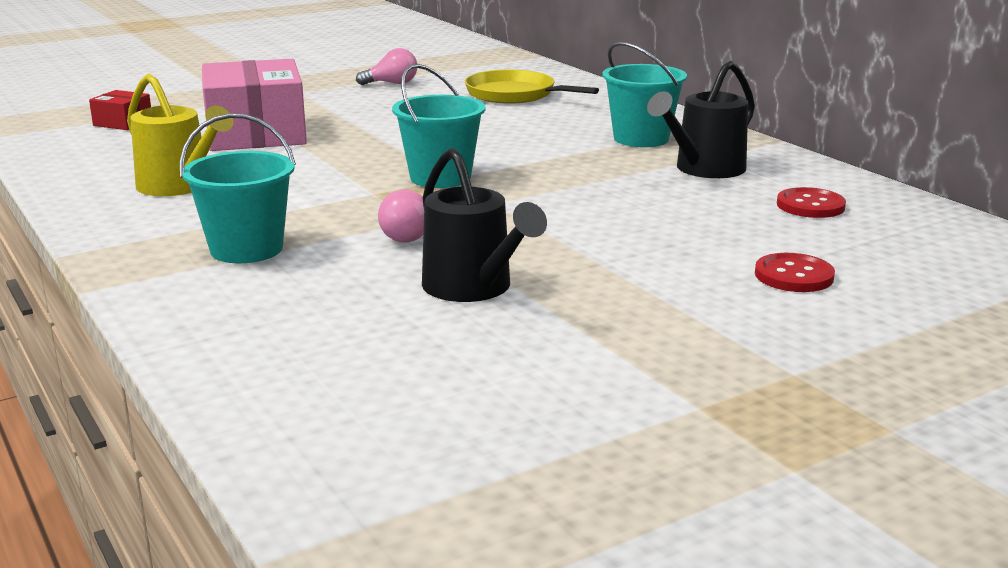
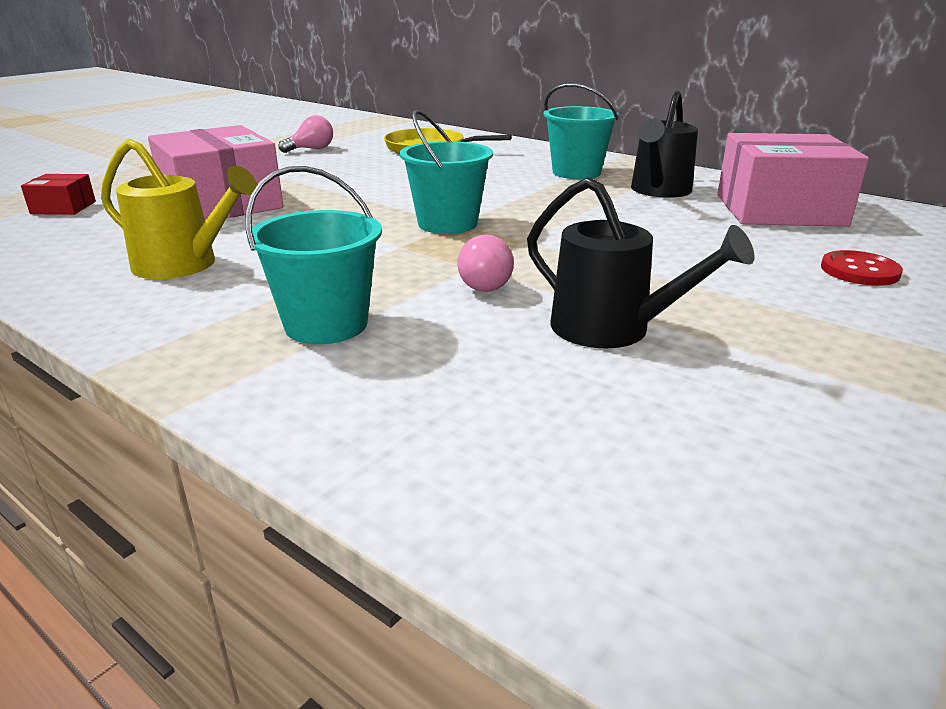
camera: 20 degrees left, 5 degrees up
red button [777,187,846,218] -> pink box [717,133,869,227]

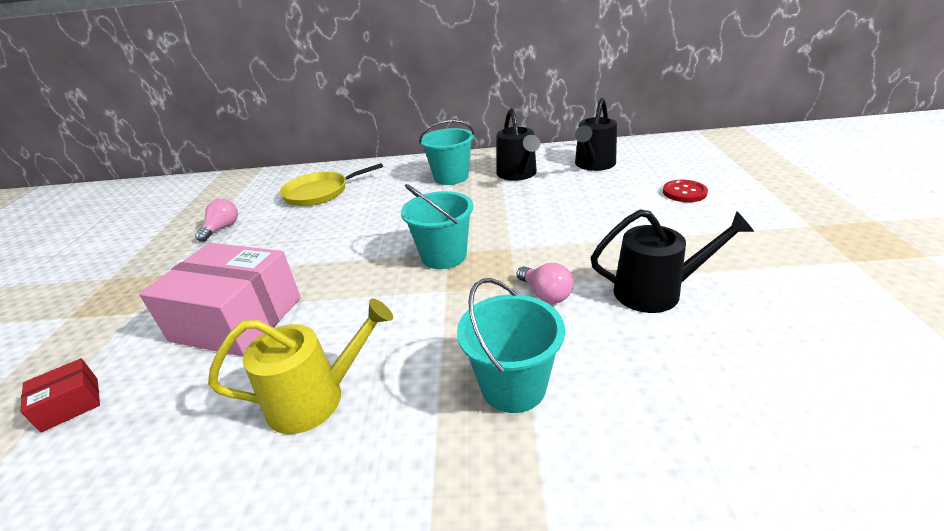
camera: 35 degrees left, 5 degrees up
pink box [717,133,869,227] -> black watering can [575,98,617,171]

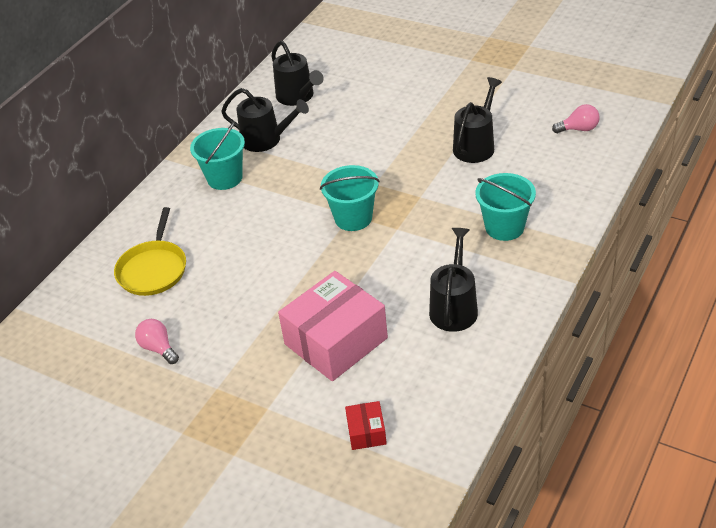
camera: 60 degrees left, 10 degrees up
yellow watering can [208,299,393,434] -> black watering can [429,228,478,332]
pink light bulb [516,263,574,304] -> pink light bulb moved to [552,104,600,133]
red button [663,180,708,202] -> none

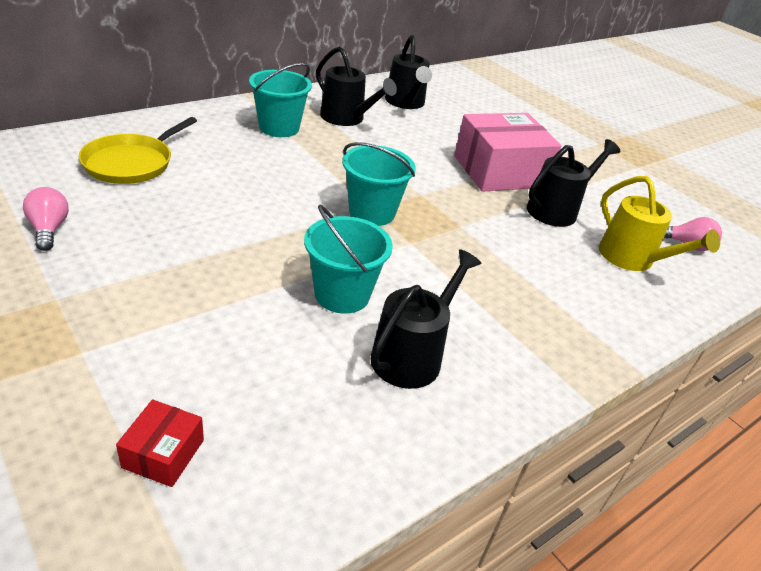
camera: 15 degrees right, 5 degrees down
pink box [278,271,388,381] -> pink box moved to [454,113,562,192]
turquoise bucket [475,173,536,241] -> turquoise bucket moved to [304,205,393,314]
none -> yellow watering can [599,176,720,271]

